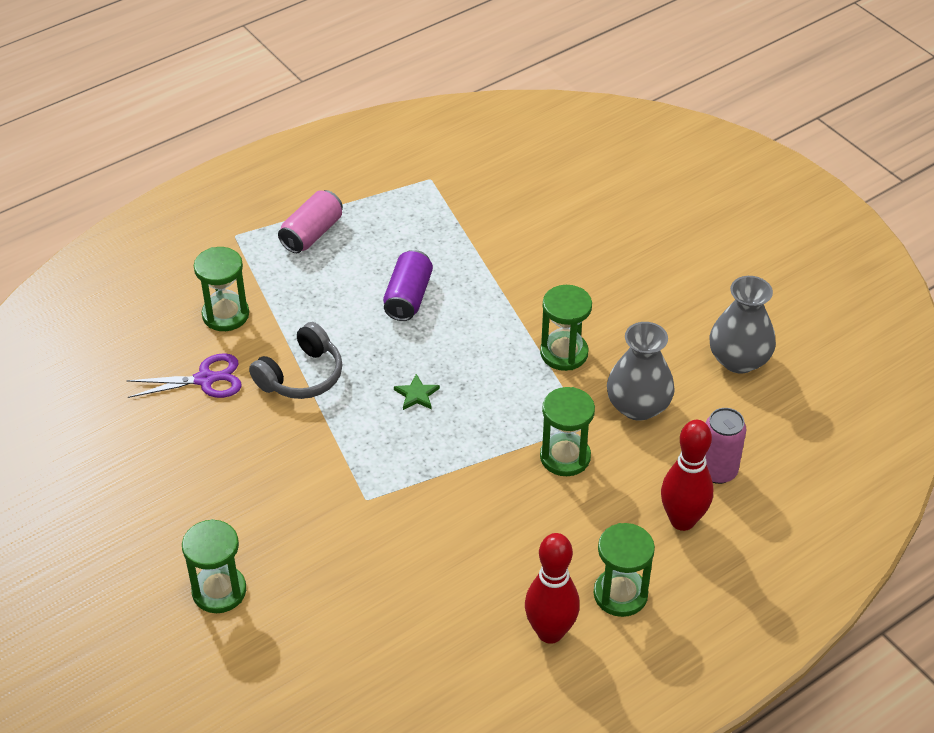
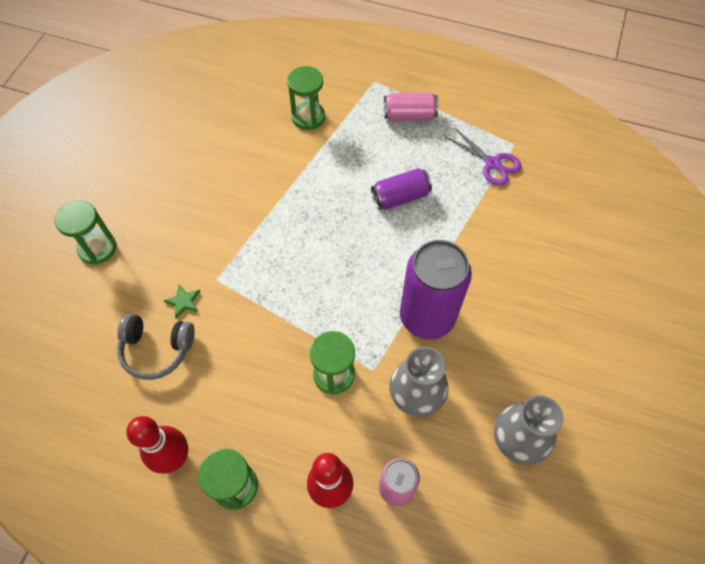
camera: 55 degrees right, 15 degrees up
purple scissors [126,353,242,398] -> purple scissors moved to [446,128,522,186]
grey headphones [249,322,342,399] -> grey headphones moved to [117,314,195,380]
green star [394,374,440,410] -> green star moved to [164,285,201,319]
green hourglass [540,285,592,371] -> purple can [400,240,472,339]

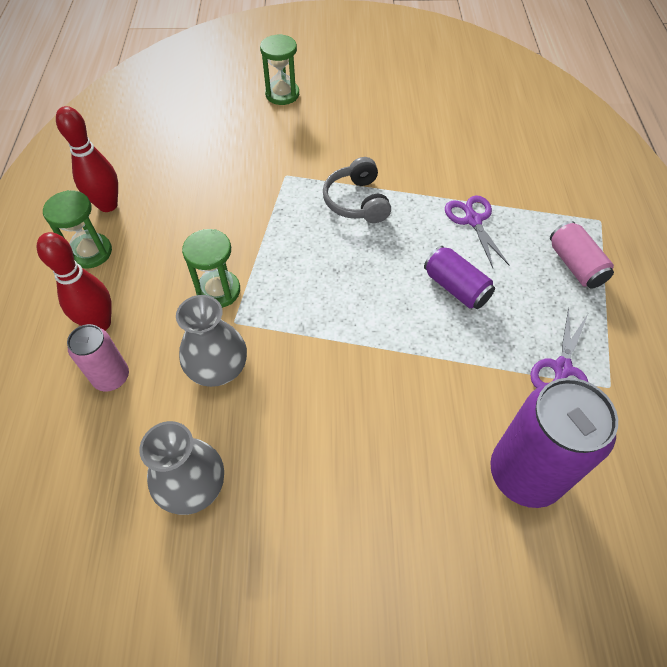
camera: 70 degrees right, 5 degrees down
grey headphones [117,314,195,380] -> grey headphones moved to [323,157,391,223]
green star [164,285,201,319] -> none
green hourglass [287,66,325,130] -> none
purple can [400,240,472,339] -> purple can moved to [490,378,618,508]
none -> purple scissors [445,196,510,268]

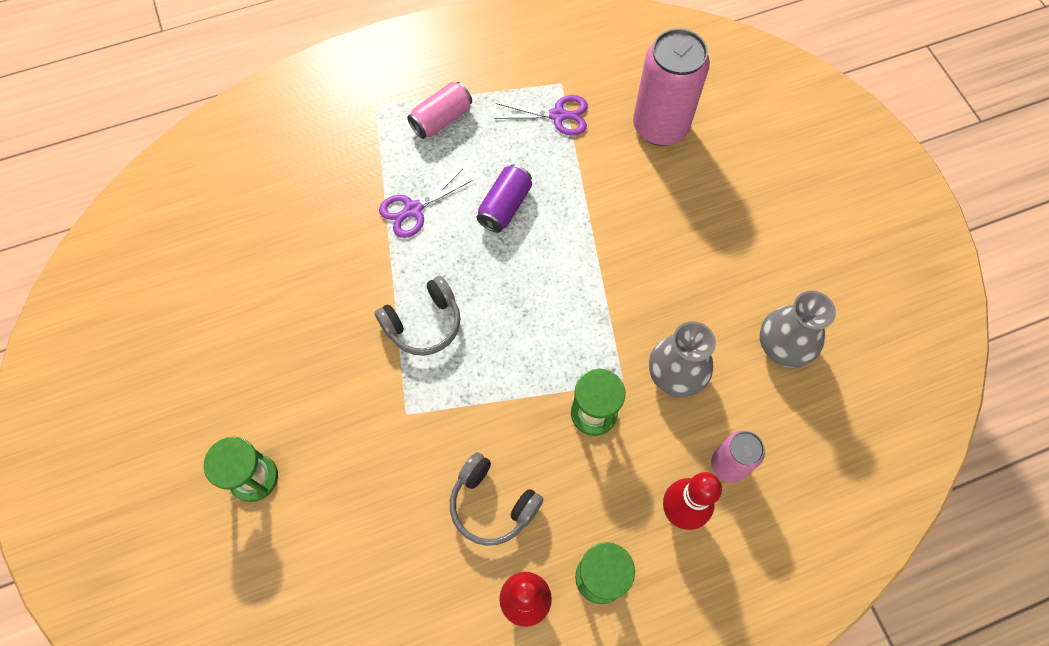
camera: 110 degrees left, 10 degrees up
purple can [490,378,618,508] -> pink can [633,28,710,146]
none -> grey headphones [450,452,543,546]

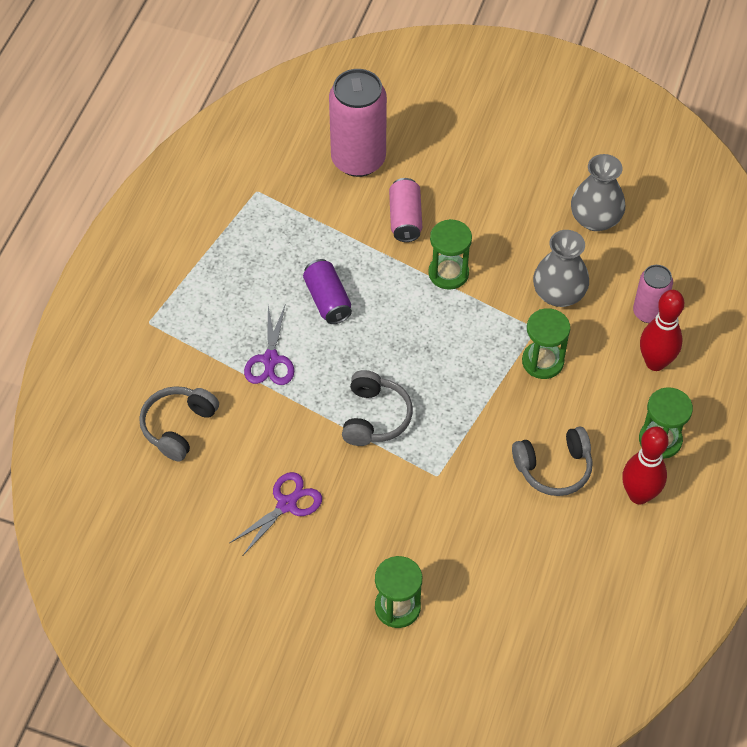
camera: 50 degrees left, 10 degrees down
pink can [407,82,472,139] -> pink can moved to [389,178,422,242]
purple scissors [494,95,588,136] -> purple scissors moved to [230,472,322,555]
none -> grey headphones [139,386,219,462]
none -> green hourglass [428,219,472,290]

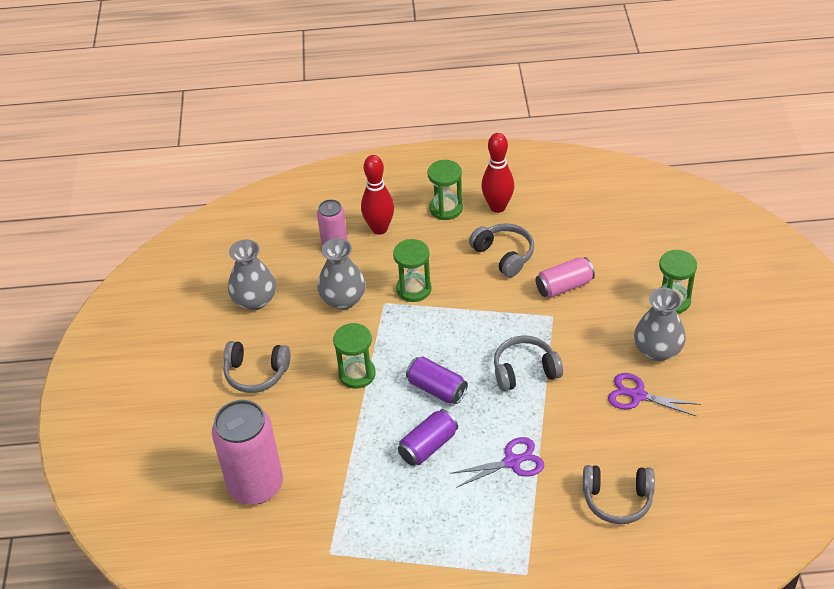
camera: 110 degrees left, 10 degrees down
pink can [389,178,422,242] -> pink can moved to [536,257,595,298]
none -> grey headphones [223,341,291,393]
none -> purple can [406,356,468,404]
none -> grey vase [634,288,686,361]

